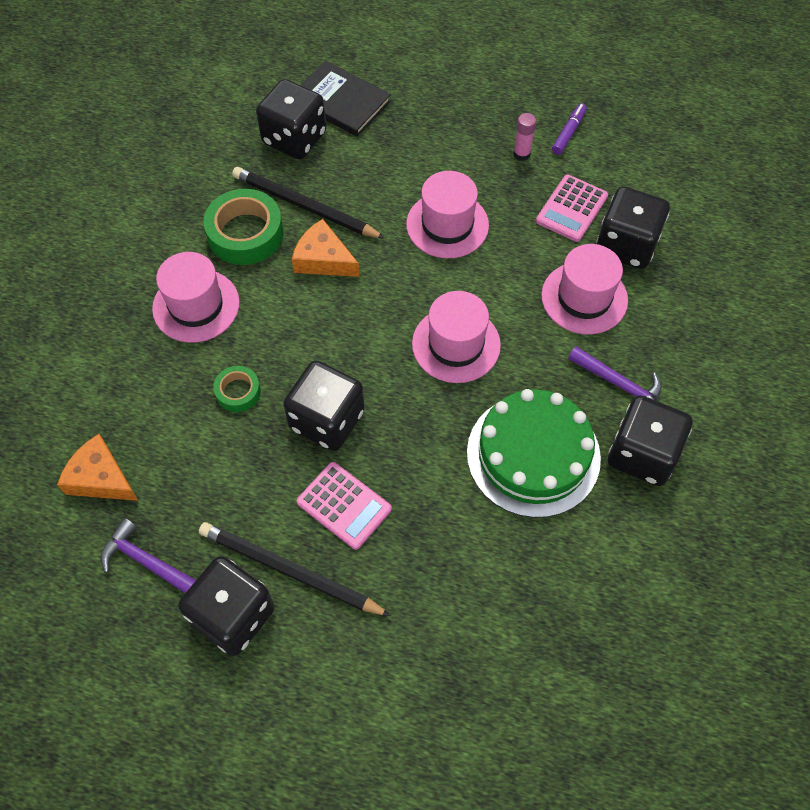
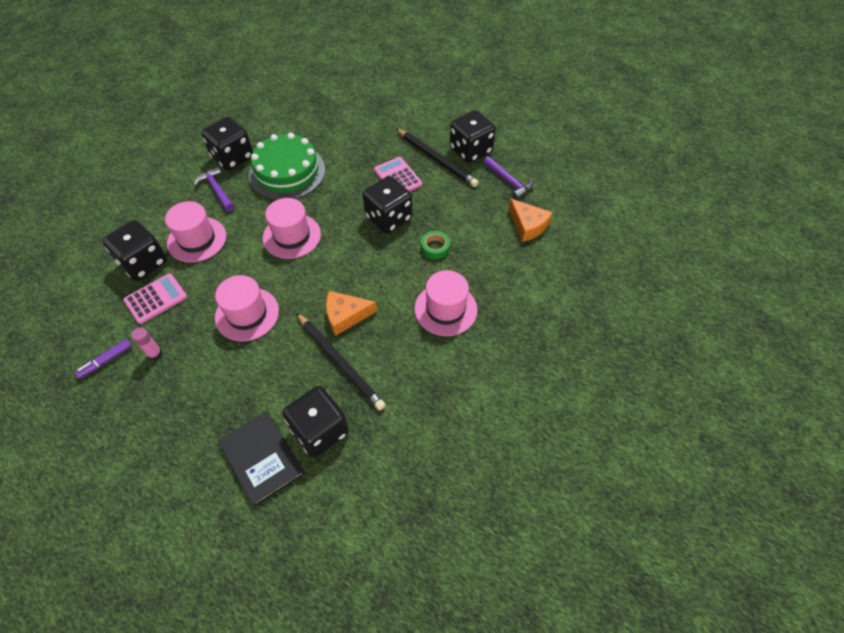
camera: 160 degrees left, 5 degrees down
green tape [203,189,283,265] -> none
orange cheese [292,219,360,277] -> orange cheese turned 120 degrees clockwise [326,291,377,336]

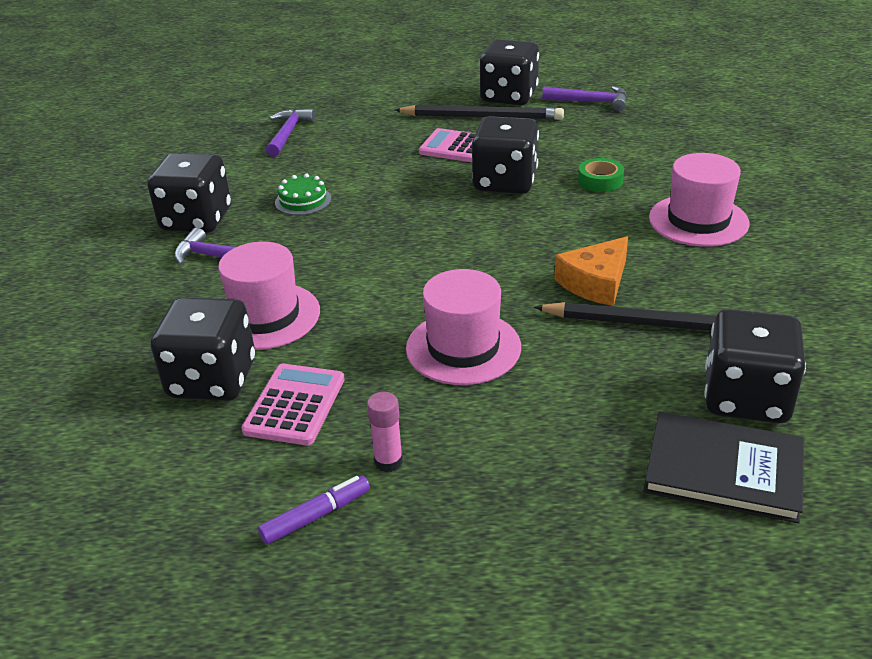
camera: 35 degrees left, 20 degrees down
purple marker [75,339,132,379] -> purple marker turned 135 degrees counterclockwise [258,475,370,545]
green cake [249,133,325,200] -> green cake [275,174,331,215], size x0.44
pink hat [263,198,321,259] -> none
orange cheese [509,198,553,242] -> none
none -> purple hammer [266,109,315,157]

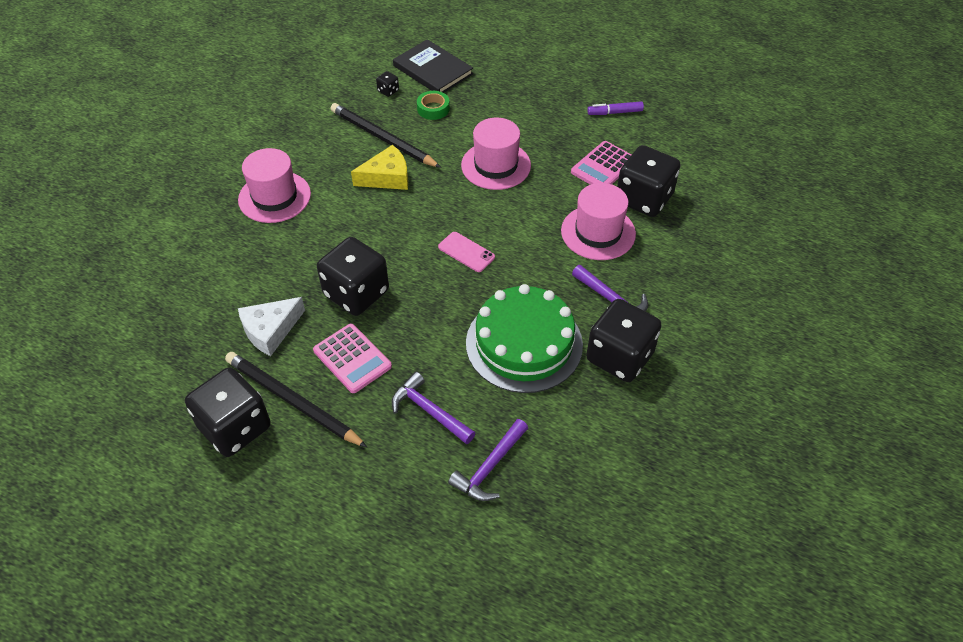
camera: 155 degrees left, 15 degrees up
green cake [275,174,331,215] -> green cake [466,284,583,393], size x2.29
pink glue stick [367,392,403,472] -> none
purple hammer [542,86,627,111] -> purple hammer moved to [392,372,475,444]
orange cheese [554,236,628,306] -> yellow cheese [351,145,408,190]
green tape [578,158,624,192] -> green tape moved to [417,91,450,120]
black dice [704,309,806,423] -> black dice [376,71,399,97], size x0.40
none -> white cheese [238,297,305,356]
none -> pink phone [438,232,495,272]

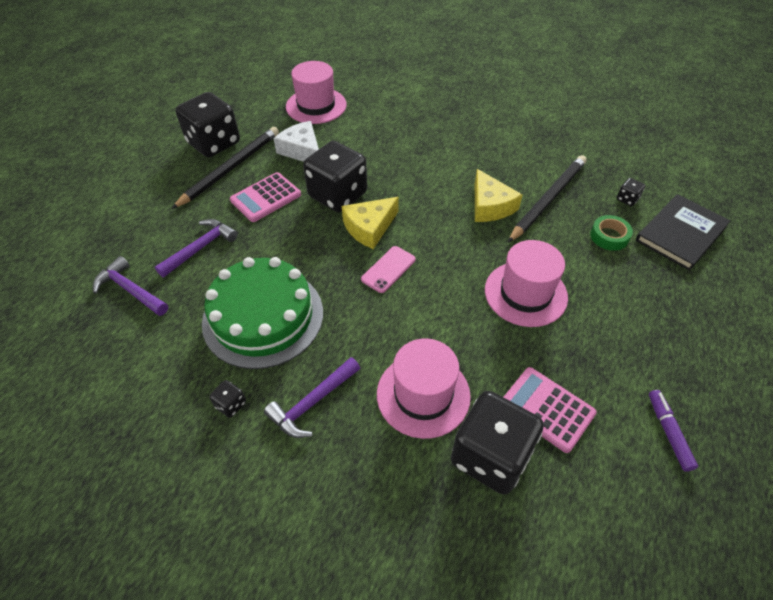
camera: 90 degrees right, 0 degrees up
pink hat [238,148,311,223] -> pink hat moved to [286,61,347,124]
black dice [586,299,662,382] -> black dice [209,380,246,418], size x0.40
none -> yellow cheese [342,197,399,249]

